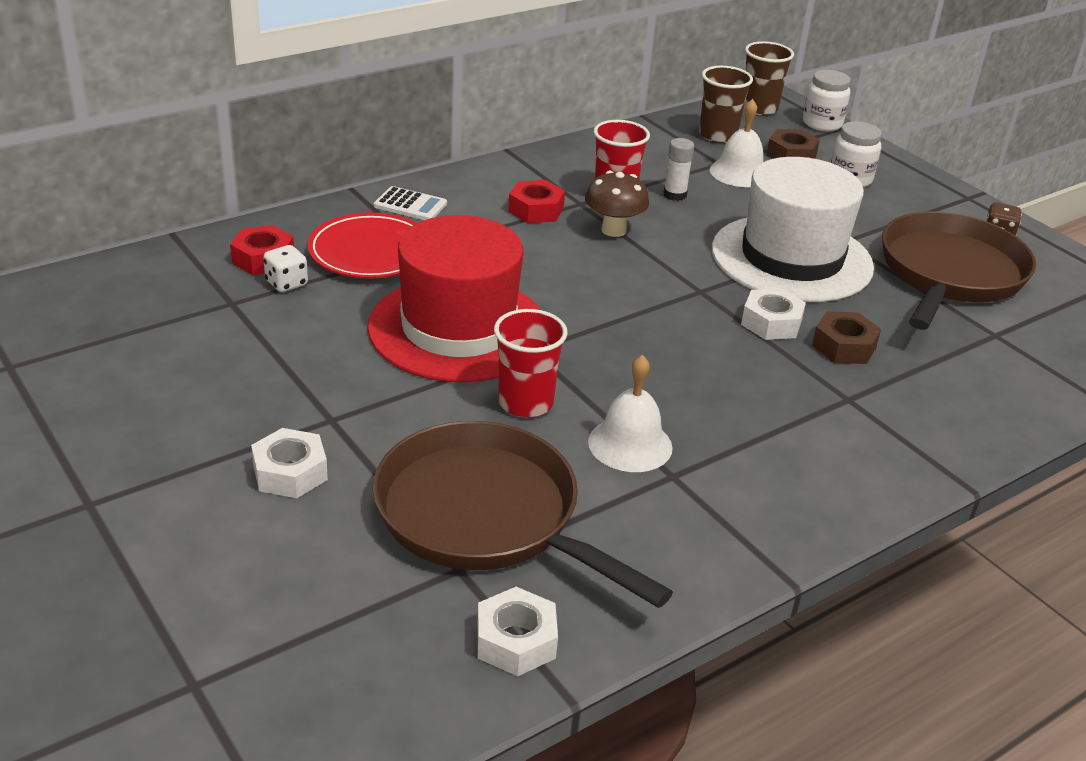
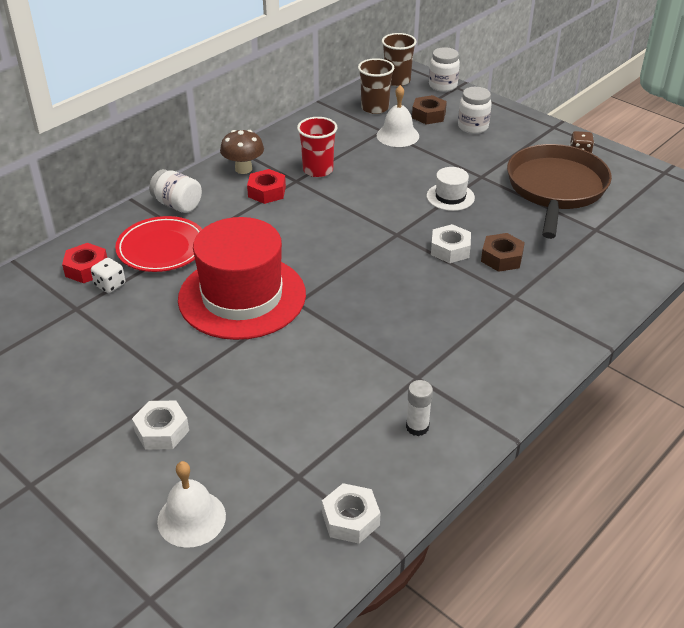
camera: 10 degrees left, 5 degrees up
brown pan [373,421,673,608] -> none
white calculator [374,186,447,220] -> white jar [149,169,202,213]
red cup [494,309,568,417] -> none
brown mushroom [585,171,649,237] -> brown mushroom moved to [220,130,264,174]
white bell [588,355,673,472] -> white bell moved to [157,461,226,548]
white glue stick [663,138,694,201] -> white glue stick moved to [406,380,433,436]
white hat [712,157,874,302] -> white hat [427,167,475,211], size x0.43

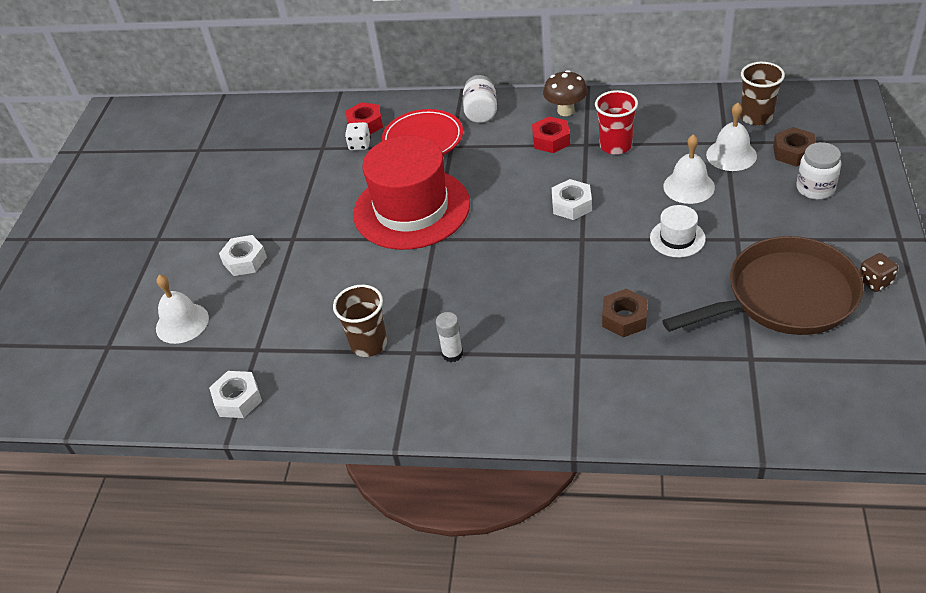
camera: 60 degrees right, 5 degrees up
brown cup [382,33,417,86] -> brown cup moved to [333,285,387,357]
white glue stick [406,380,433,436] -> white glue stick moved to [436,312,463,362]
white jar [429,47,460,92] -> none
white nut [431,224,471,263] -> white nut moved to [552,179,592,220]
none -> white bell [663,134,715,204]

